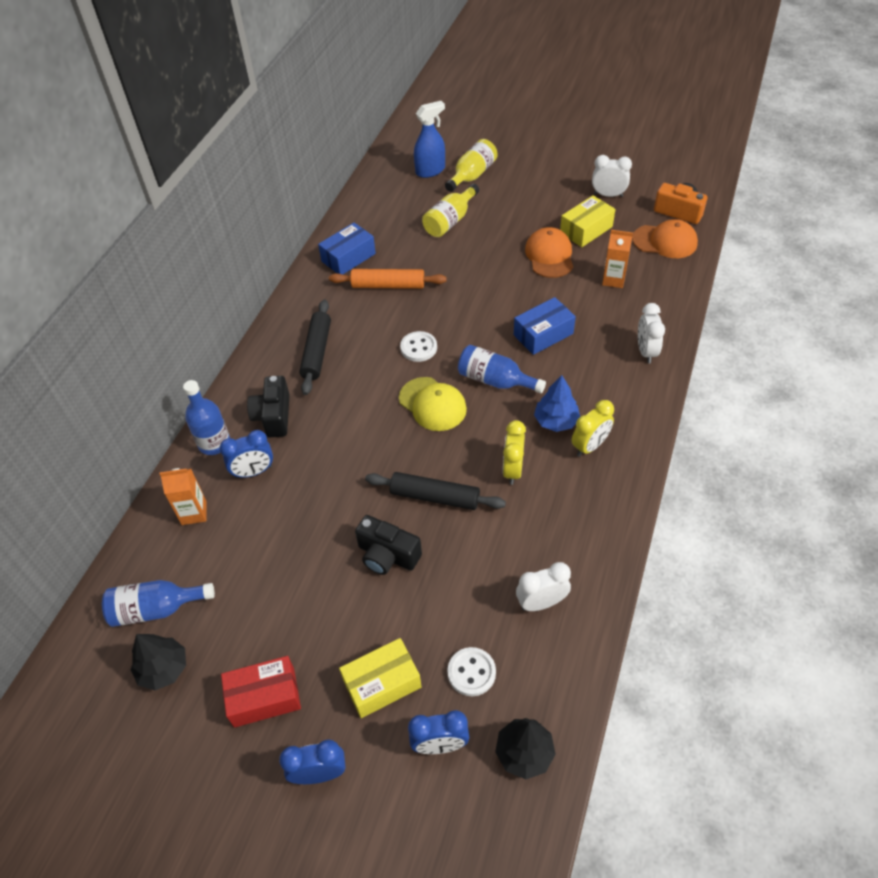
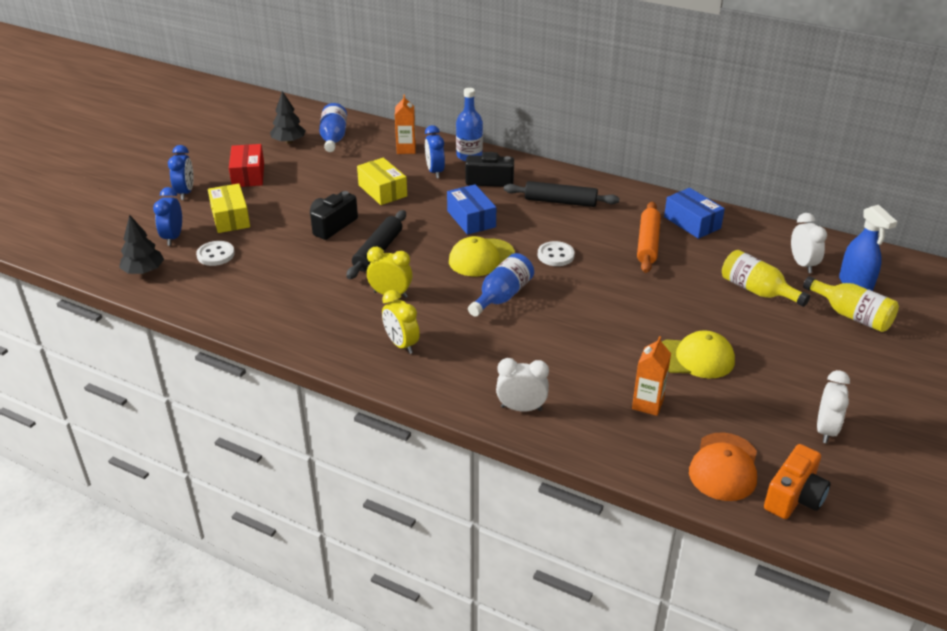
camera: 95 degrees right, 15 degrees down
blue box [514,297,576,355] -> blue box moved to [447,184,496,235]
white clock [516,562,571,611] -> white clock moved to [791,213,827,273]
orange cap [525,227,573,278] -> yellow cap [662,330,735,378]
blue tree [534,375,580,432] -> none
yellow box [560,195,615,247] -> yellow box moved to [357,158,407,205]

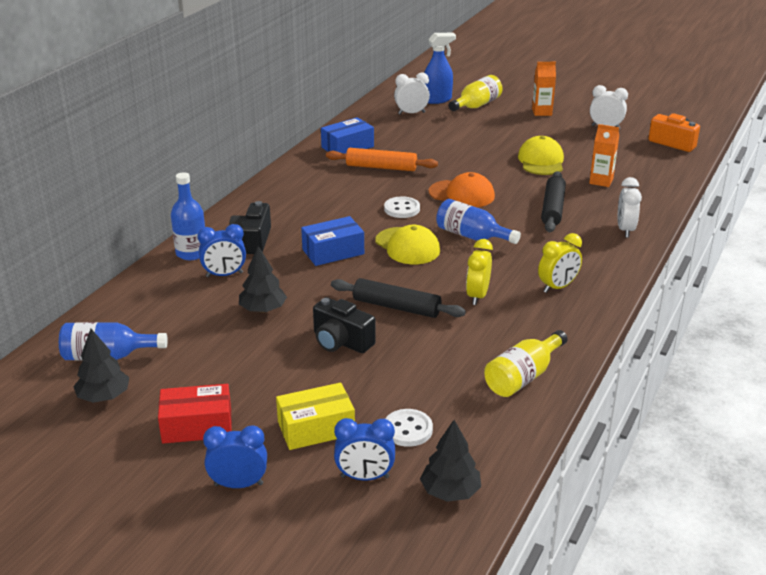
camera: 90 degrees left, 5 degrees down
yellow box [357,158,407,205] -> black tree [239,246,287,313]
orange carton [395,94,416,154] -> orange carton moved to [532,62,556,116]
black rolling pin [504,181,620,207] -> black rolling pin moved to [541,171,566,232]
orange cap [689,432,757,501] -> orange cap moved to [429,172,495,207]
yellow bottle [722,250,810,307] -> yellow bottle moved to [484,330,568,397]

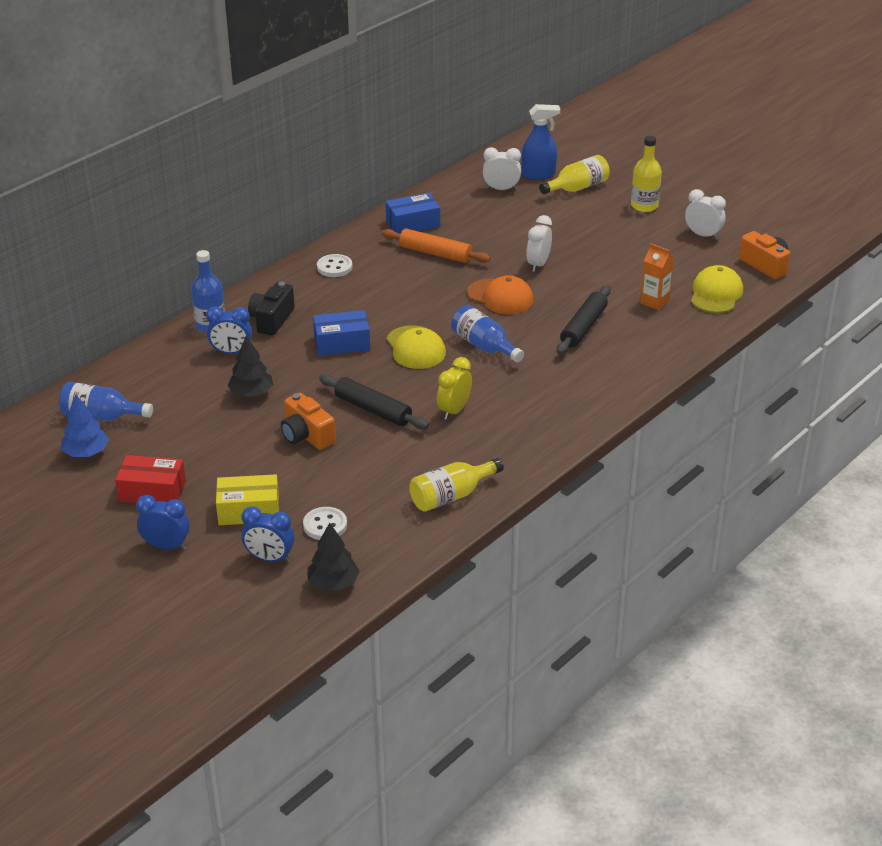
camera: 15 degrees right, 5 degrees up
black tree [73,329,129,403] -> blue tree [61,394,109,457]
black camera [313,297,376,353] -> orange camera [281,393,336,450]
white button [384,197,420,218] -> white button moved to [317,254,352,277]
yellow cap [518,136,564,175] -> yellow cap moved to [691,265,743,313]
orange carton [532,62,556,116] -> yellow bottle [631,136,662,212]
yellow clock [538,233,582,293] -> none
white clock [618,177,642,237] -> white clock moved to [526,215,552,272]

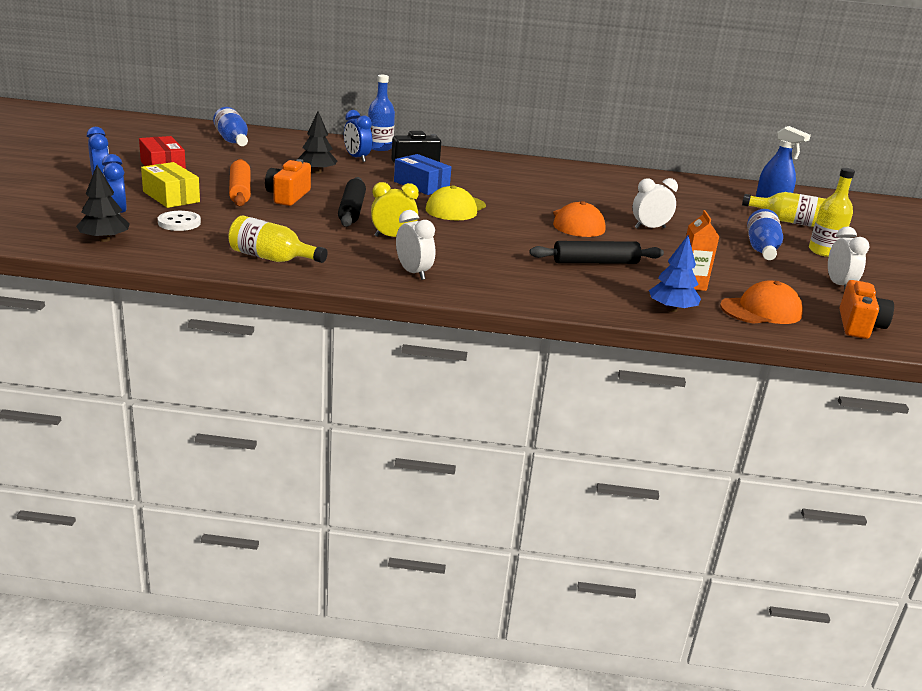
camera: 50 degrees right, 10 degrees down
blue tree [61,394,109,457] -> blue tree moved to [649,235,701,312]
white button [317,254,352,277] -> none
orange rolling pin [382,228,491,263] -> orange rolling pin moved to [229,159,251,206]
blue box [386,193,440,234] -> none
blue bottle [451,305,524,362] -> blue bottle moved to [747,209,783,260]
white clock [483,147,521,190] -> white clock moved to [396,210,435,280]
yellow cap [691,265,743,313] -> orange cap [720,280,803,324]

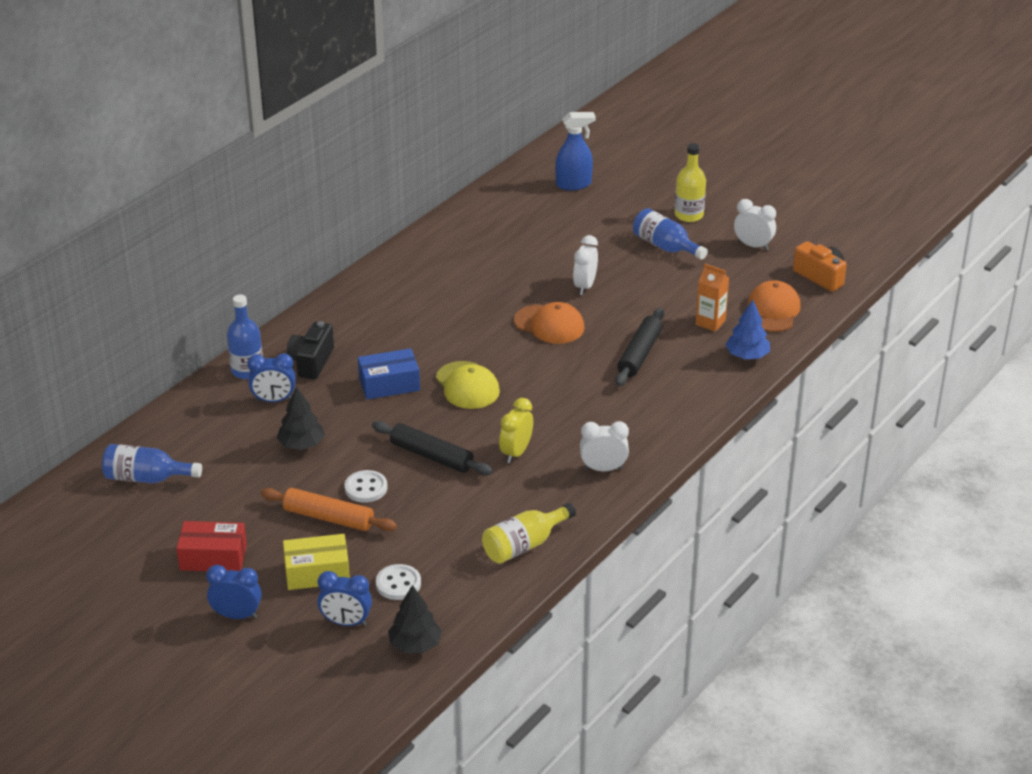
camera: 55 degrees left, 10 degrees up
orange camera [265,159,311,206] -> white button [345,470,388,503]
yellow bottle [742,192,825,227] -> none

